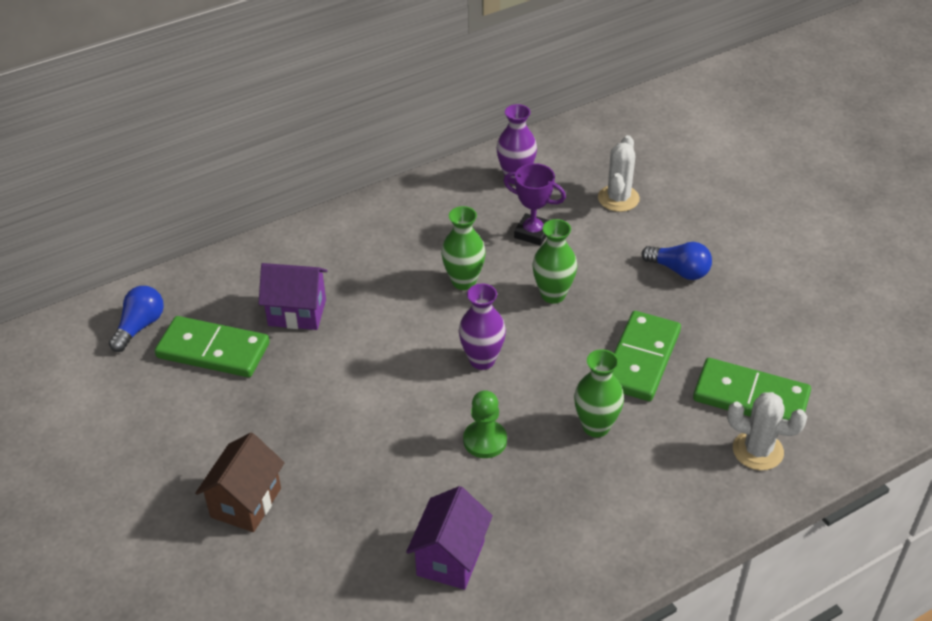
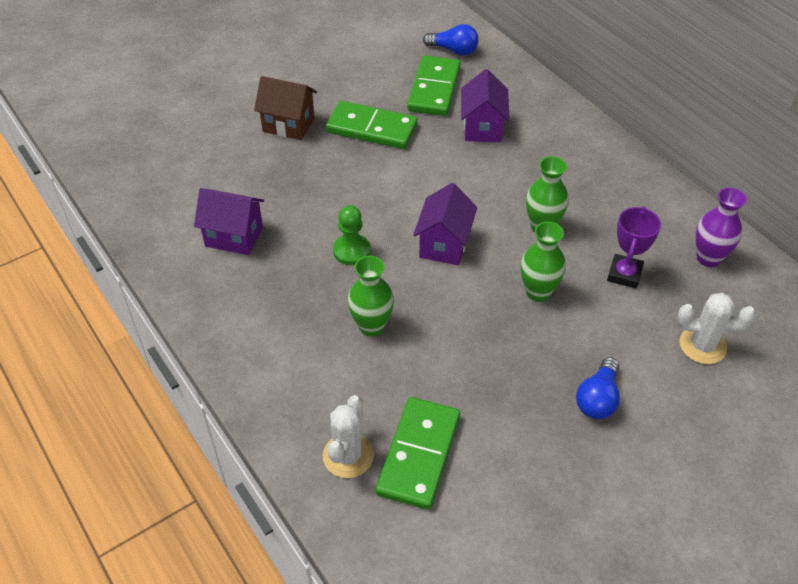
camera: 85 degrees right, 5 degrees up
purple vase [459,283,506,370] -> purple house [413,183,477,265]
green domino [612,311,681,401] -> green domino moved to [326,101,418,149]

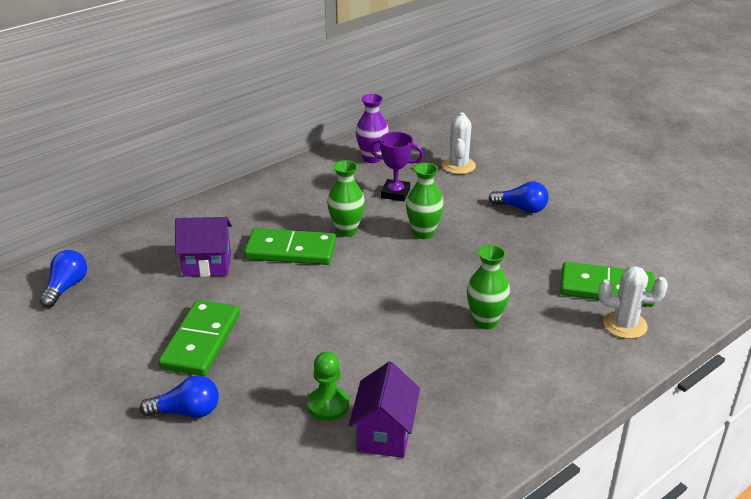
camera: 95 degrees left, 15 degrees down
brown house [254,76,317,140] -> blue light bulb [140,375,219,418]
green pawn [333,205,371,265] -> green pawn moved to [307,352,349,421]
green domino [407,56,461,116] -> green domino moved to [244,228,336,265]
purple house [413,183,477,265] -> none

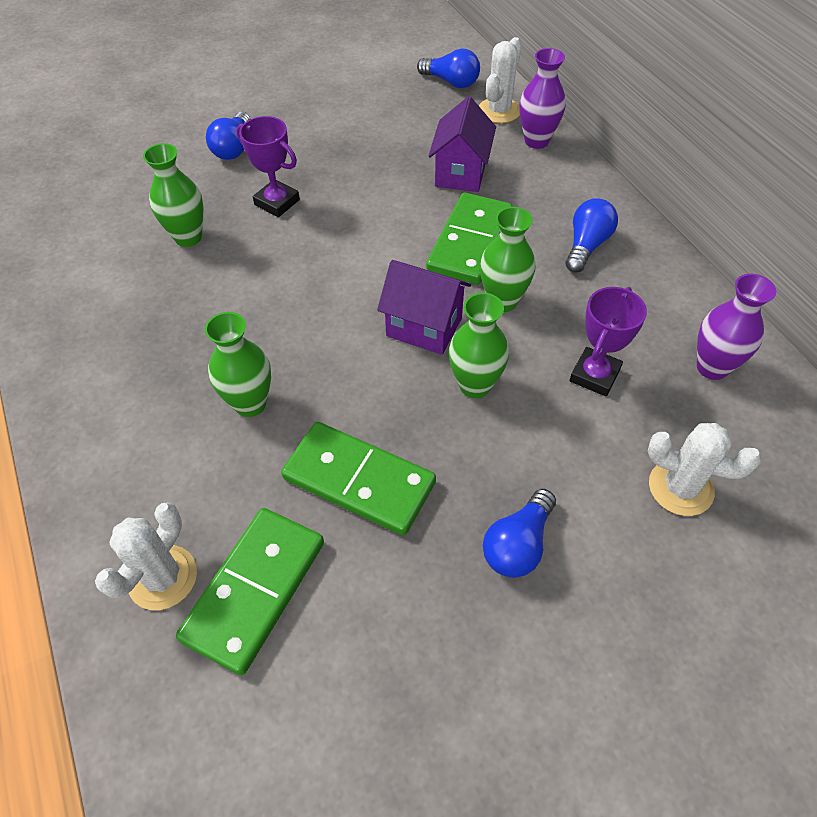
camera: 105 degrees right, 20 degrees up
green domino [158,300,240,376] -> green domino moved to [281,422,436,536]
green pawn [307,352,349,421] -> green vase [143,143,203,247]
purple house [349,361,420,458] -> purple house moved to [377,260,471,355]
none -> purple trophy [236,116,300,217]
none -> white cactus [479,37,522,123]
none -> purple vase [520,48,566,149]
none -> blue light bulb [566,198,618,272]

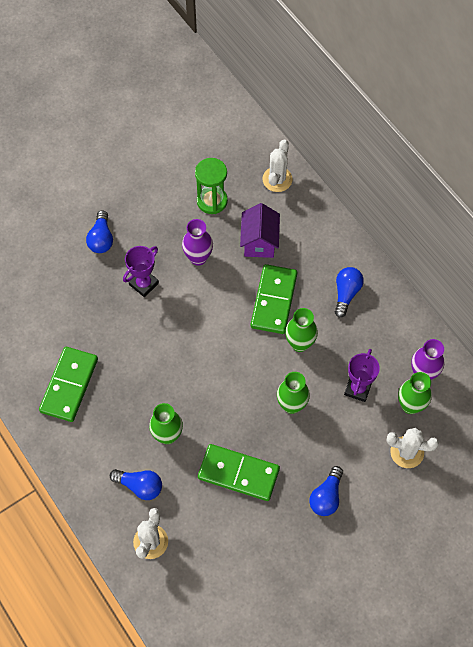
camera: 10 degrees left, 10 degrees up
green vase [143,143,203,247] -> green vase moved to [398,372,432,414]
green domino [176,508,324,675] -> green domino moved to [39,347,98,422]
purple trophy [236,116,300,217] -> purple trophy turned 75 degrees counterclockwise [123,246,159,297]
purple house [377,260,471,355] -> none
blue light bulb [417,48,480,88] -> blue light bulb moved to [110,469,162,500]
purple vase [520,48,566,149] -> purple vase moved to [182,219,213,266]
none -> green hourglass [195,158,228,214]

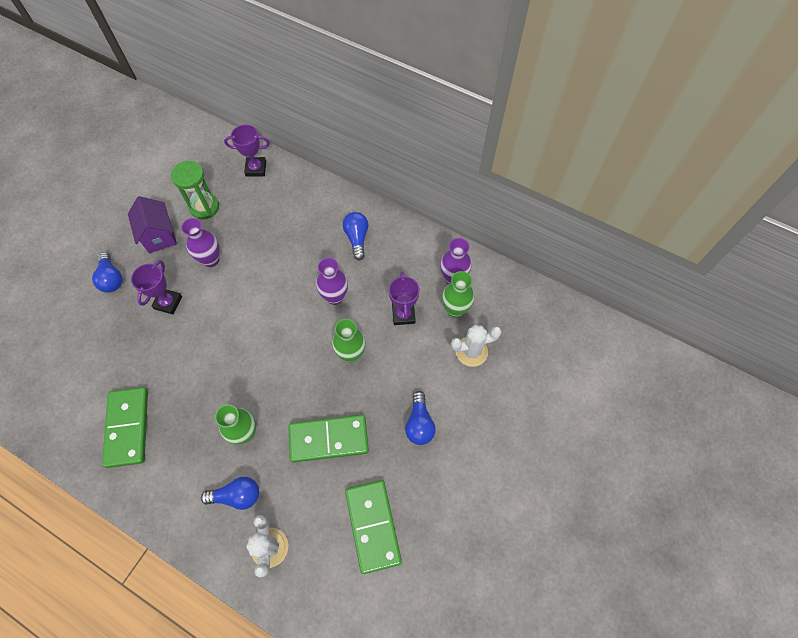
camera: 25 degrees left, 0 degrees up
purple house [240,203,280,258] -> purple house moved to [128,196,177,253]
green domino [251,264,297,334] -> green domino moved to [345,480,402,574]
white cactus [262,139,293,192] -> purple trophy [224,124,270,177]
green vase [285,308,318,352] -> purple vase [316,258,348,305]

